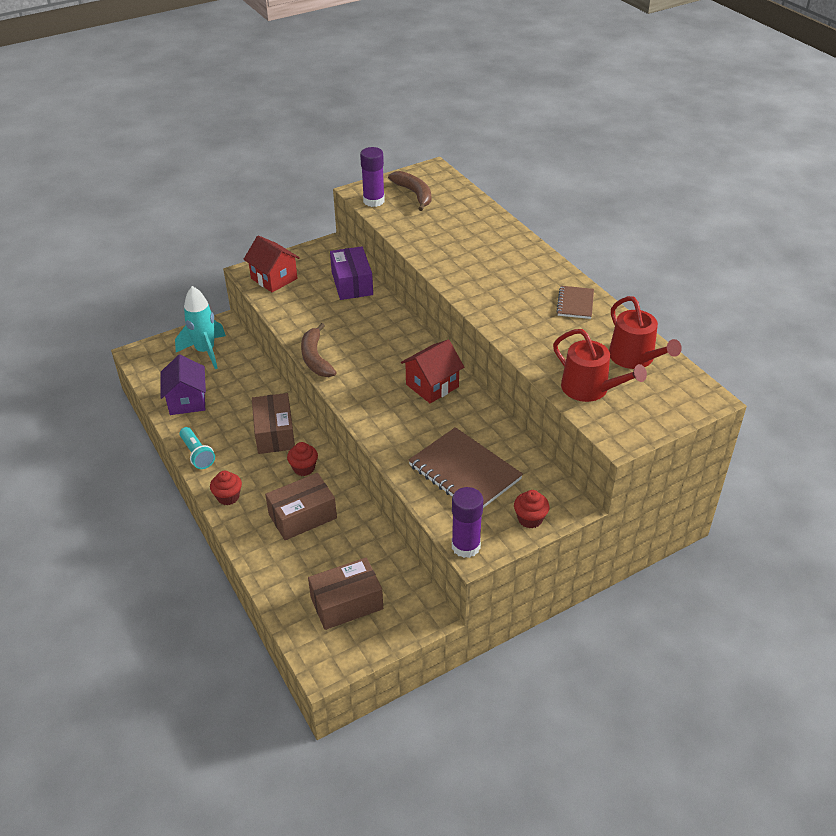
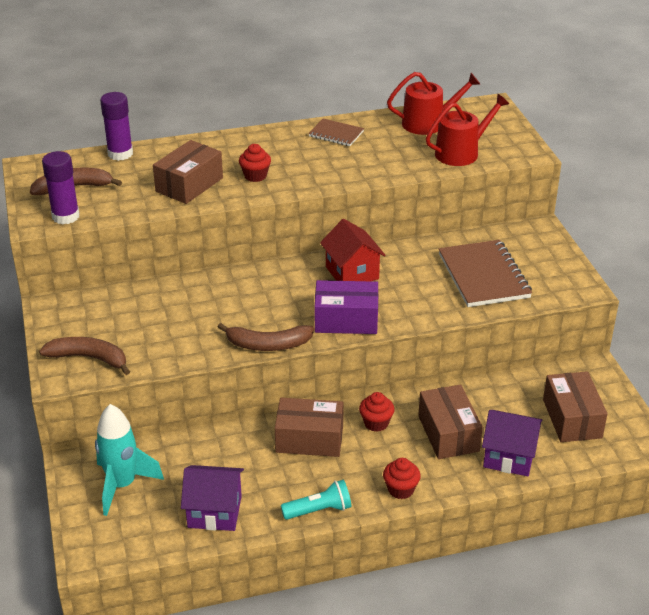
camera: 75 degrees left, 5 degrees down
red house [243,236,300,292] -> brown banana [39,337,130,375]
purple box [330,246,373,300] -> purple box moved to [315,280,378,334]
brown notebook [408,427,523,508] -> brown notebook turned 75 degrees counterclockwise [439,240,532,307]
purple glue stick [452,487,483,558] -> purple glue stick moved to [100,92,133,161]
red cupcake [514,490,549,528] -> red cupcake moved to [239,144,271,182]
none -> brown box [153,140,223,204]
none -> purple house [482,410,542,476]

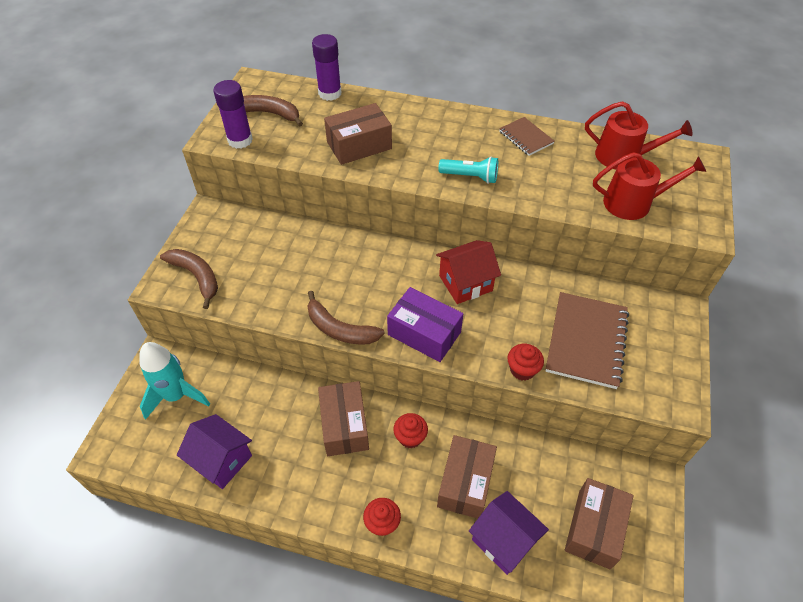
camera: 30 degrees right, 15 degrees up
red cupcake [239,144,271,182] -> red cupcake moved to [508,344,544,381]
brown box [275,397,344,457] -> brown box turned 45 degrees clockwise [318,381,369,456]
turquoise flashlight [281,480,351,520] -> turquoise flashlight moved to [438,156,498,184]
red house [320,219,386,281] -> red house turned 60 degrees clockwise [436,240,501,304]

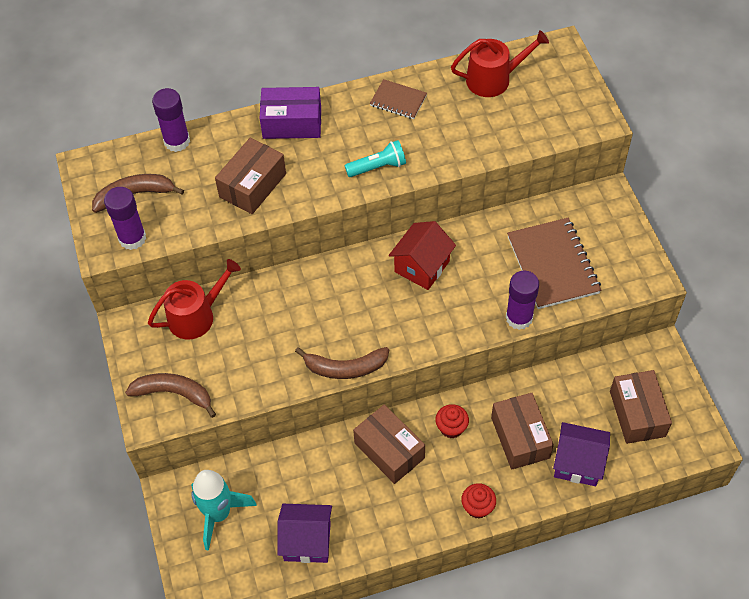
camera: 30 degrees left, 5 degrees up
purple box [387,287,463,362] -> purple box moved to [259,87,321,139]
red cupcake [508,344,544,381] -> purple glue stick [506,270,539,330]
red watering can [593,152,706,220] -> red watering can moved to [148,259,241,340]

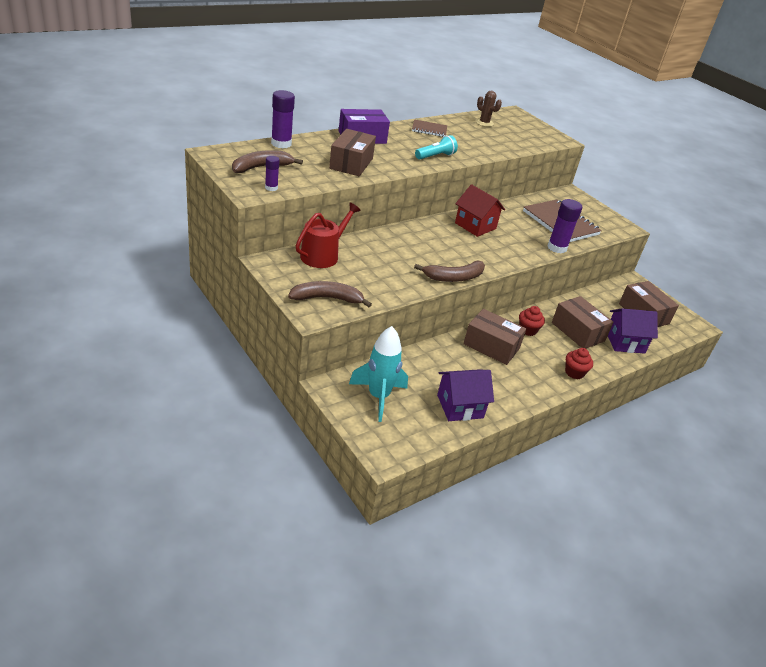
camera: 25 degrees left, 20 degrees down
purple glue stick [104,187,146,250] -> purple glue stick [265,156,280,191], size x0.57
red house [389,221,456,290] -> red house turned 60 degrees counterclockwise [455,184,505,237]
red watering can [451,30,549,97] -> brown cactus [476,91,502,127]

